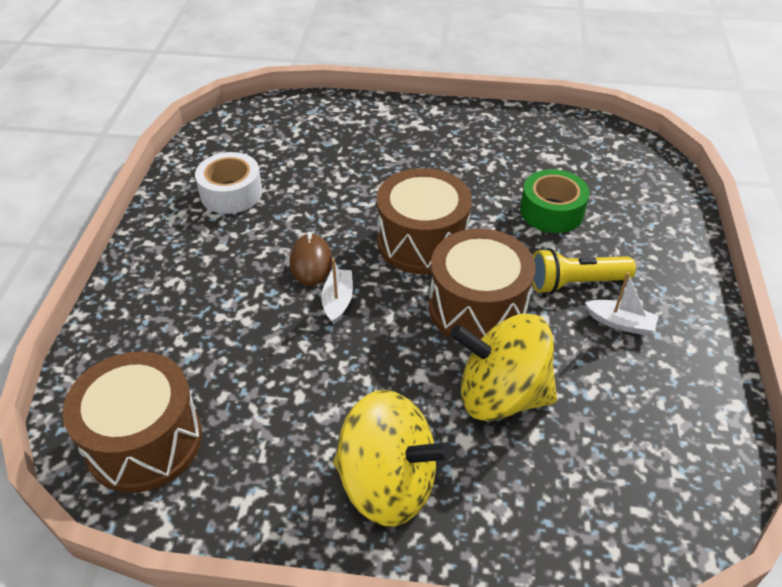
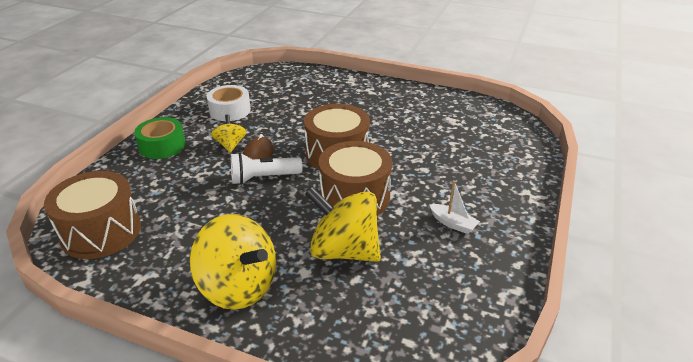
camera: 15 degrees right, 10 degrees down
white boat [321,259,353,324] -> white flashlight [231,152,303,185]
green tape [520,169,590,233] -> green tape moved to [134,117,185,159]
yellow flashlight [533,248,636,294] -> none
none -> yellow spinning top [211,114,246,153]

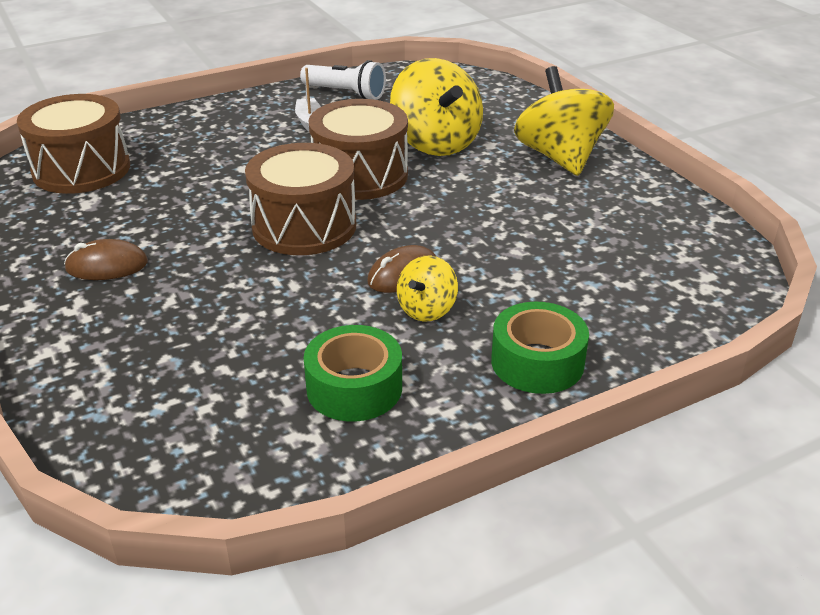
camera: 140 degrees left, 0 degrees up
brown drum [44,171,141,259] -> brown drum moved to [17,94,130,194]
white tape [206,85,251,121] -> green tape [304,325,402,421]
white flashlight [231,152,303,185] -> white flashlight moved to [300,60,386,100]
none -> brown mouse [64,239,148,280]

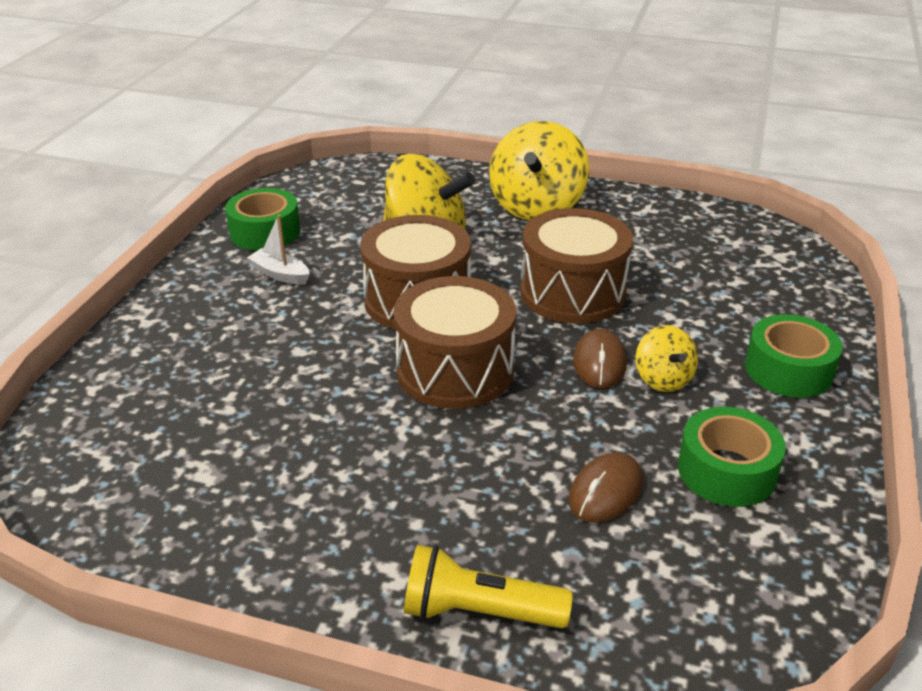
camera: 45 degrees left, 0 degrees up
brown drum [17,94,130,194] -> brown drum moved to [520,208,633,324]
brown mouse [64,239,148,280] -> brown mouse moved to [568,452,643,523]
white flashlight [300,60,386,100] -> green tape [225,188,300,251]
yellow spinning top [514,66,614,176] -> yellow spinning top turned 105 degrees counterclockwise [489,121,589,221]
none -> yellow flashlight [404,545,573,628]

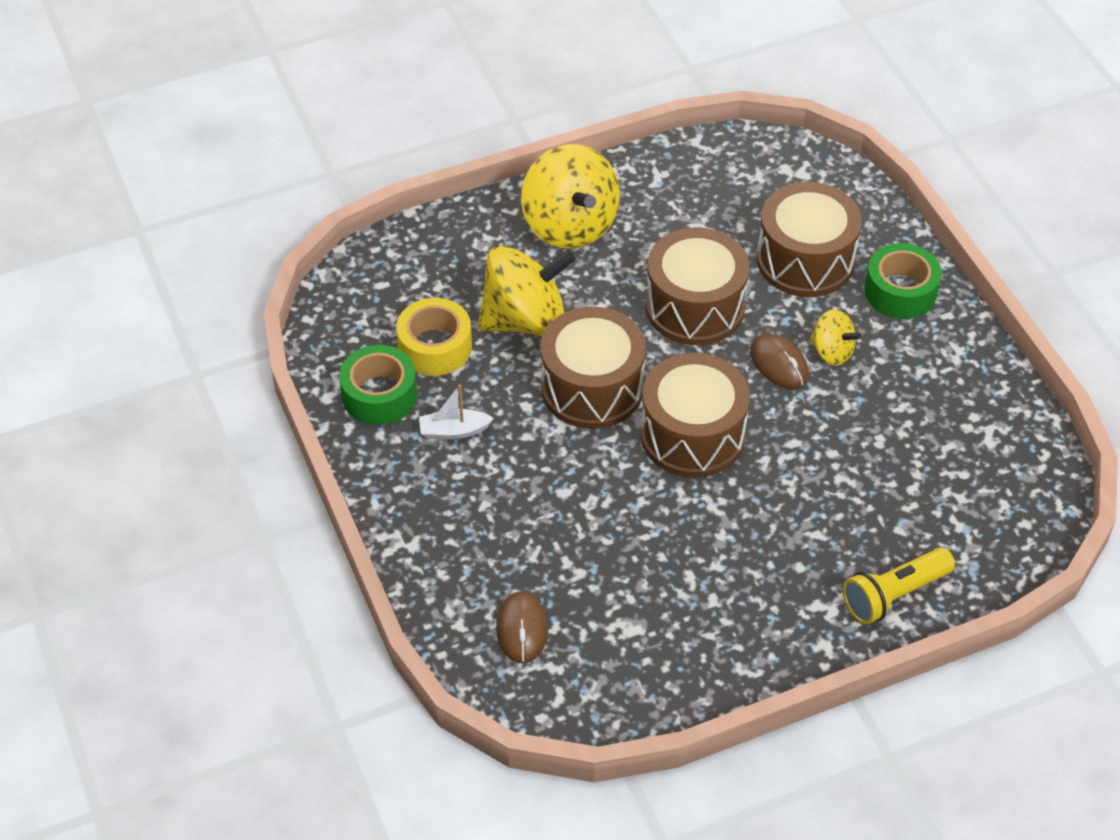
camera: 40 degrees left, 15 degrees up
brown mouse [568,452,643,523] -> brown mouse moved to [496,591,548,663]
green tape [678,407,786,507] -> none
none -> yellow tape [396,298,472,376]
none -> brown drum [757,182,862,297]

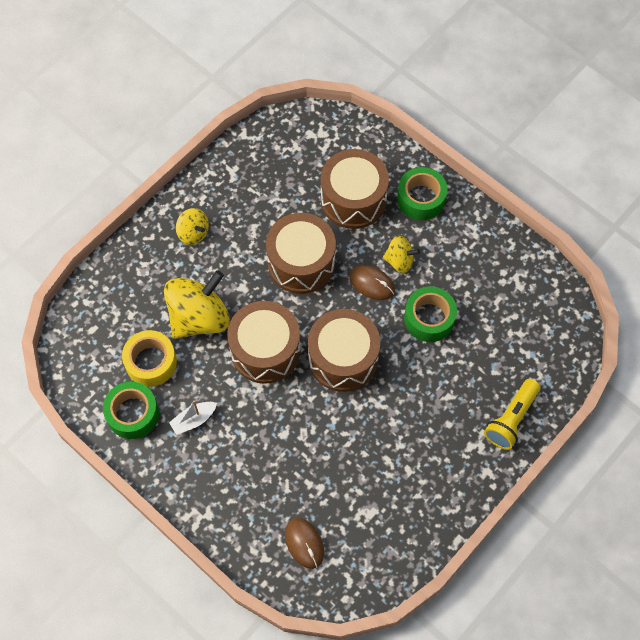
camera: 25 degrees left, 15 degrees up
yellow spinning top [521,144,620,249] -> yellow spinning top [176,208,209,245], size x0.52
none -> green tape [404,286,457,342]

